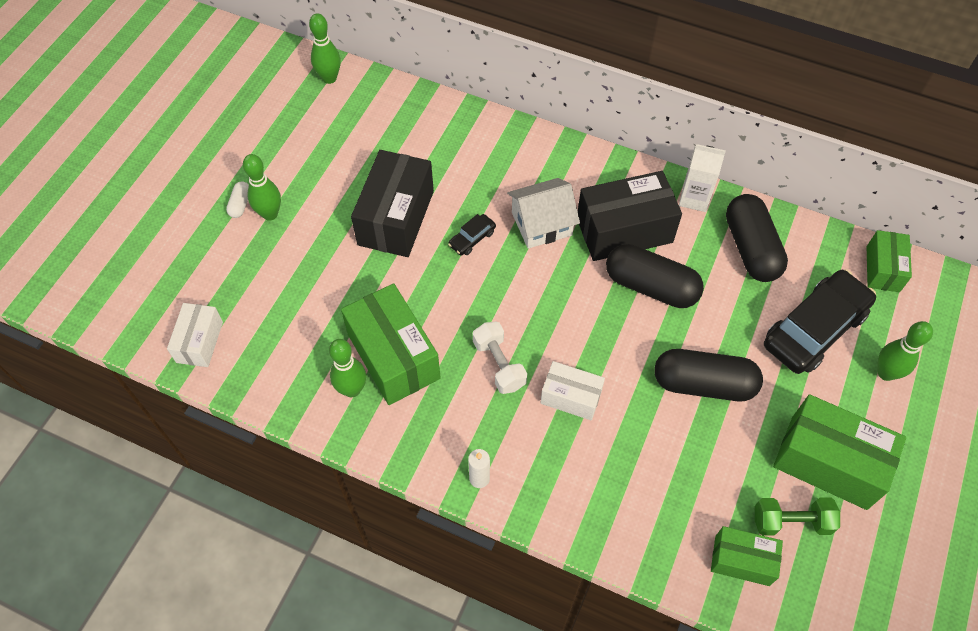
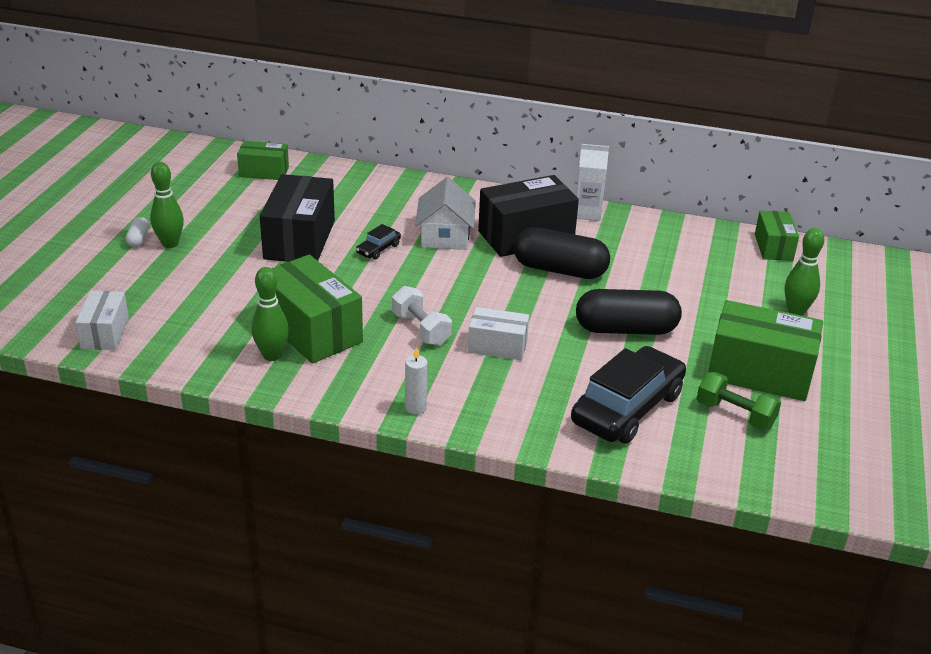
camera: 10 degrees left, 25 degrees down
green bowling pin [309,13,341,84] -> none
white house [507,178,580,249] -> white house turned 60 degrees counterclockwise [415,177,476,250]
green box [711,526,783,586] -> green box moved to [237,141,289,180]
black capsule [726,194,788,282] -> none
green dumbbell [755,497,840,536] -> green dumbbell turned 45 degrees clockwise [697,372,781,430]
black car [764,270,876,374] -> black car moved to [571,346,686,444]

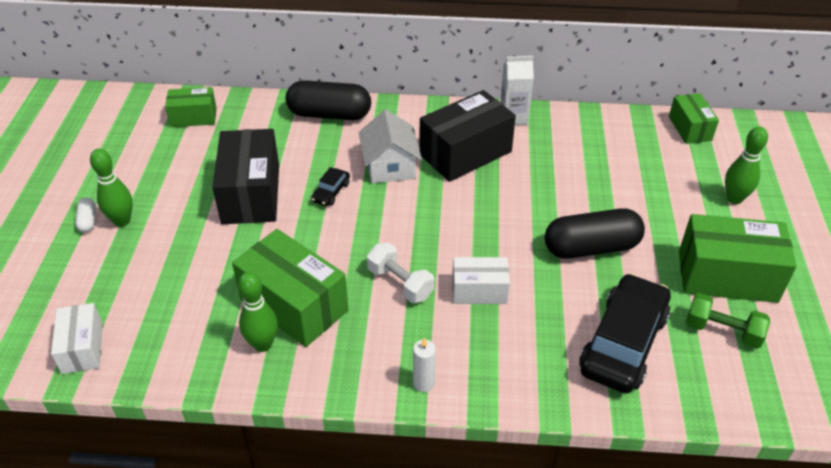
camera: 10 degrees left, 10 degrees up
black capsule [513,227,610,279] -> black capsule moved to [286,80,371,120]

